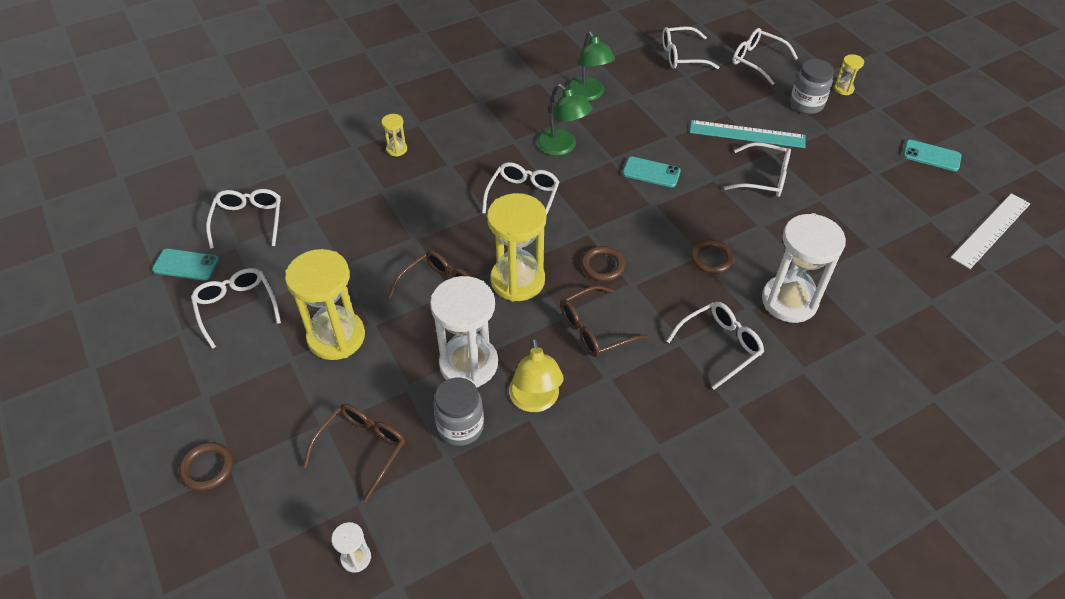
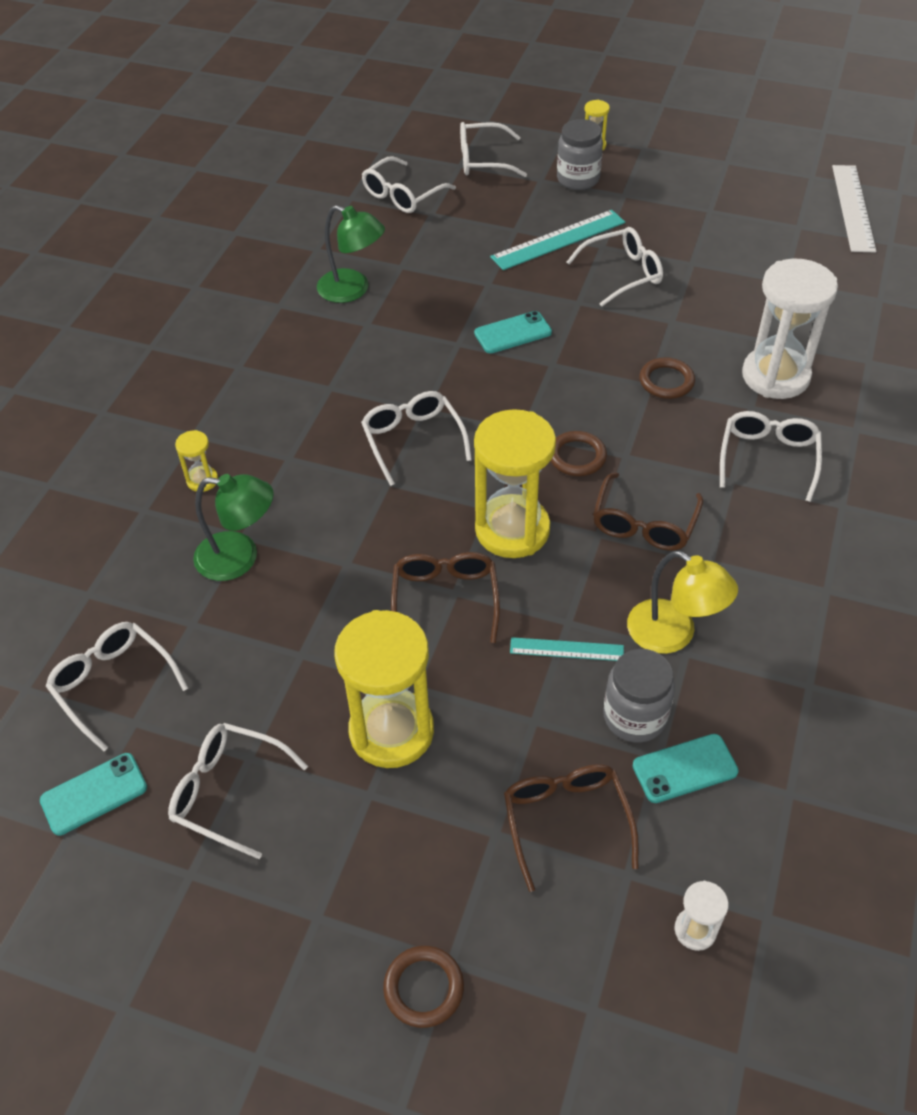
camera: 40 degrees left, 0 degrees up
white hourglass [430,276,498,388] -> turquoise ruler [510,637,624,661]
green lamp [537,84,593,156] -> green lamp moved to [193,474,274,581]
turquoise phone [903,140,962,171] -> turquoise phone moved to [633,734,739,803]

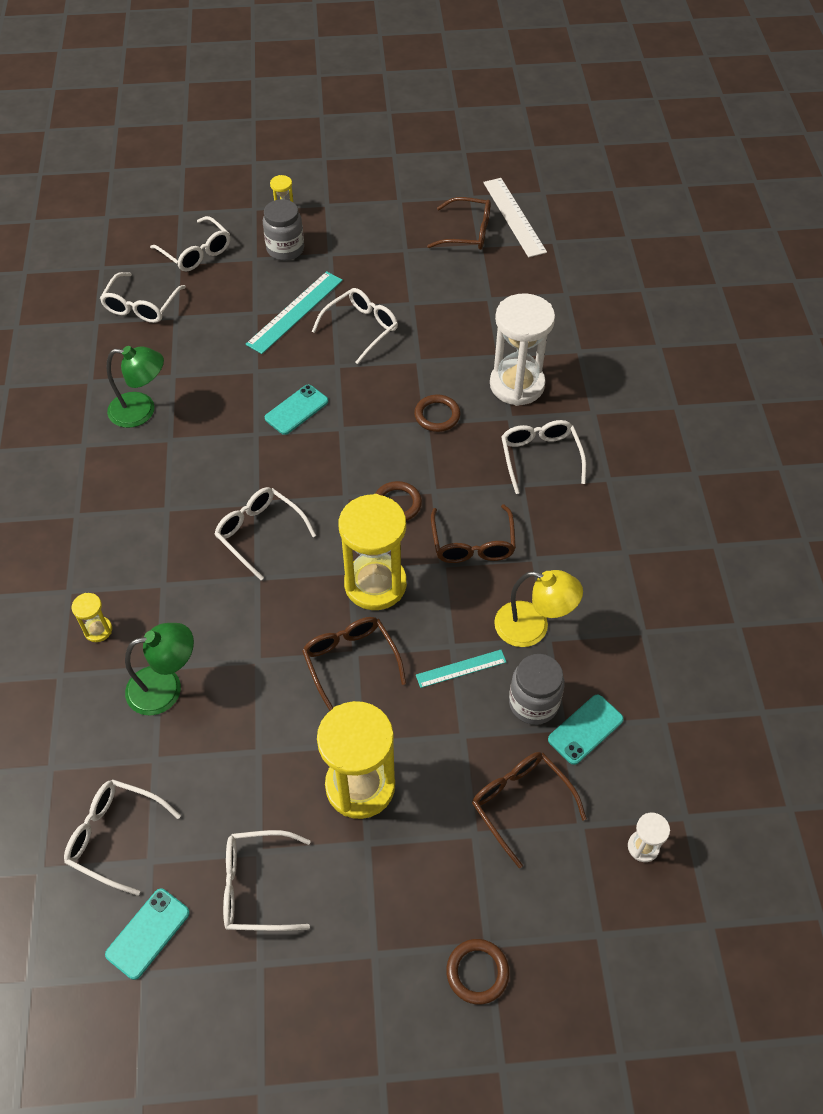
camera: 25 degrees left, 5 degrees up
white glasses [460,122,527,177] -> white glasses turned 105 degrees counterclockwise [150,216,230,271]
none -> brown glasses [427,197,491,250]

